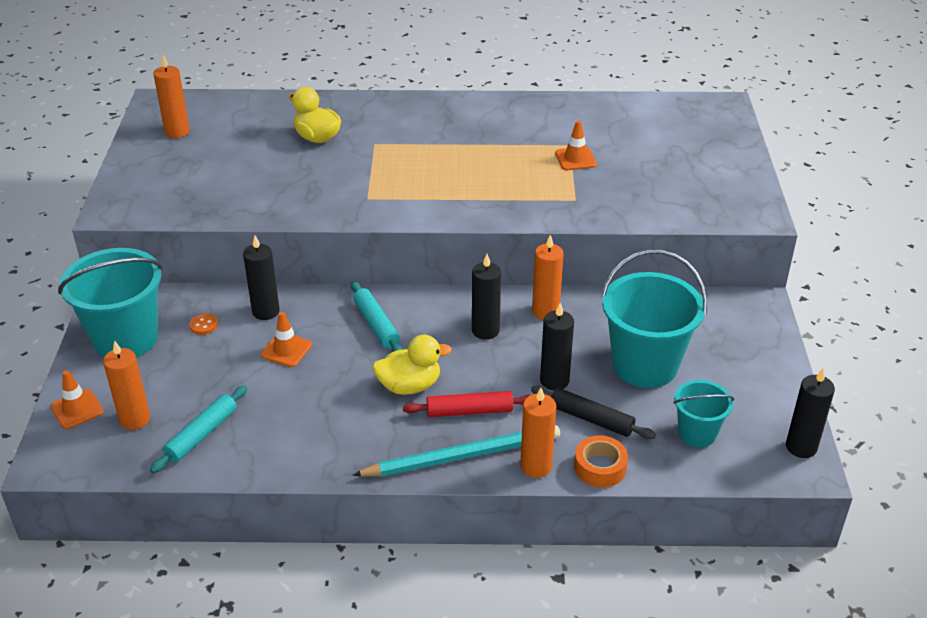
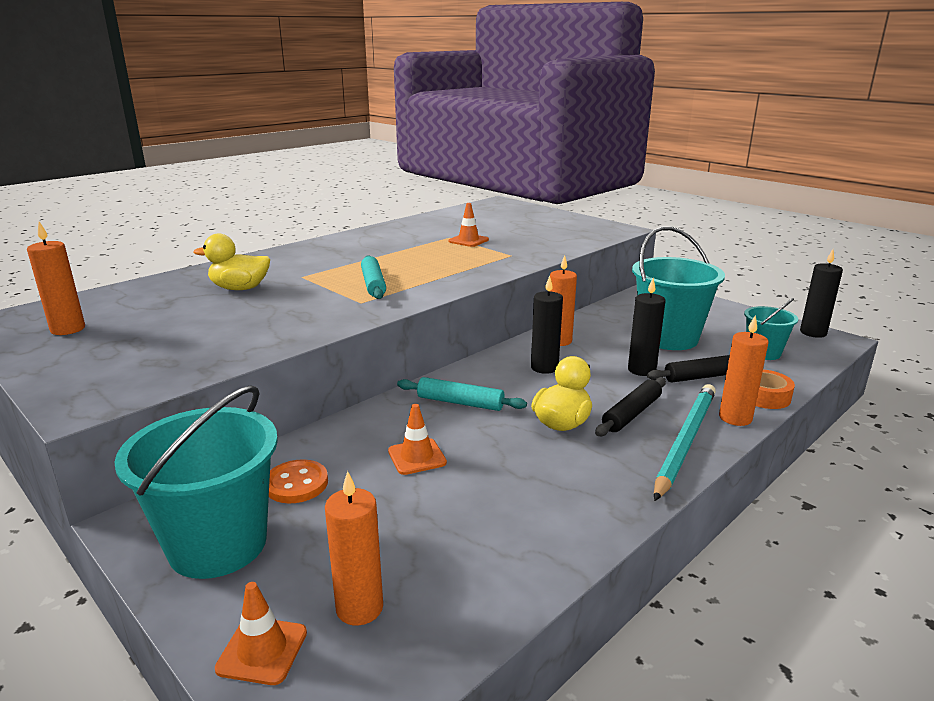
camera: 45 degrees left, 15 degrees down
turquoise rolling pin [150,385,247,473] -> turquoise rolling pin moved to [361,255,386,299]
orange button [189,314,218,335] -> orange button [269,459,328,504], size x1.66
black candle [243,235,280,320] -> none
red rolling pin [403,391,530,417] -> black rolling pin [595,377,666,436]

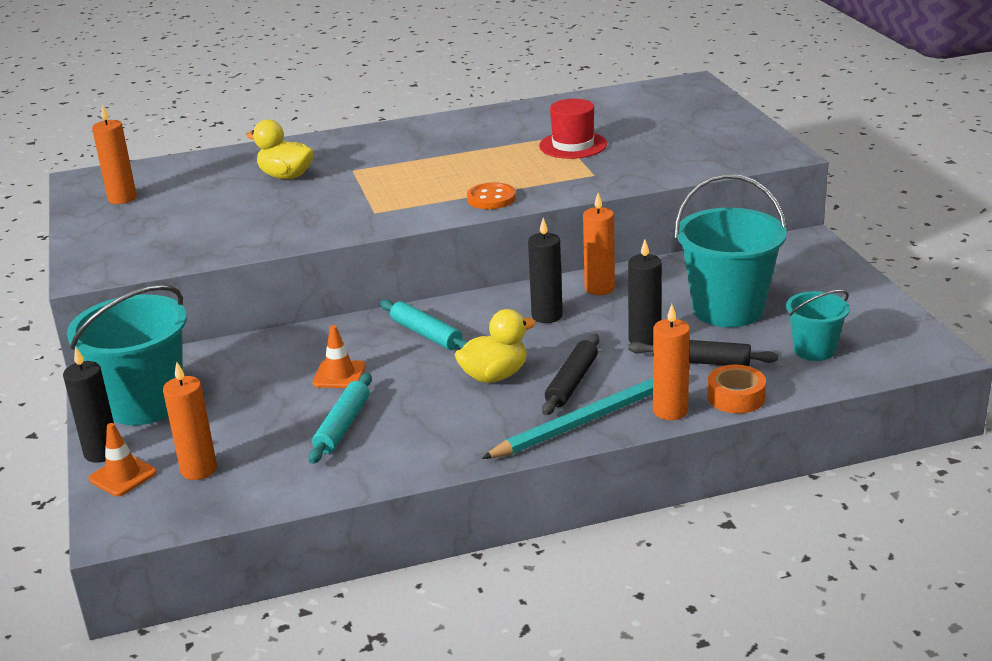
camera: 30 degrees right, 5 degrees up
orange button [269,459,328,504] -> orange button moved to [467,182,516,209]
turquoise rolling pin [361,255,386,299] -> turquoise rolling pin moved to [308,373,372,464]
orange traffic cone [449,203,489,247] -> red hat [539,99,607,159]
black rolling pin [595,377,666,436] -> black rolling pin turned 45 degrees counterclockwise [542,334,599,415]
black candle [800,249,843,338] -> black candle moved to [63,347,114,463]

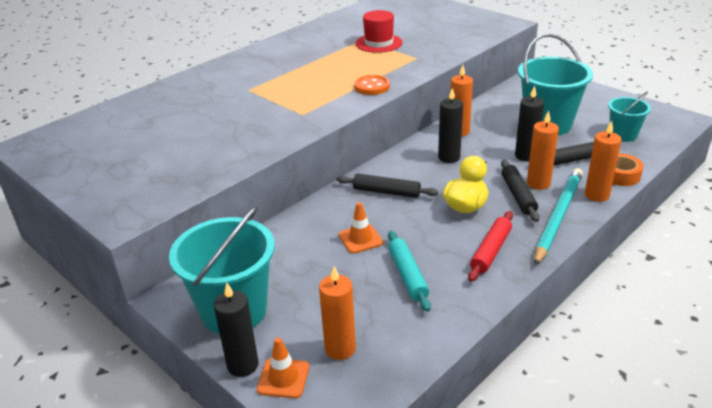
camera: 30 degrees left, 5 degrees up
orange candle [92,104,137,204] -> orange candle moved to [527,110,559,190]
yellow duck [246,119,314,179] -> none
turquoise rolling pin [380,300,468,350] -> black rolling pin [337,173,439,198]
none -> red rolling pin [468,211,513,282]

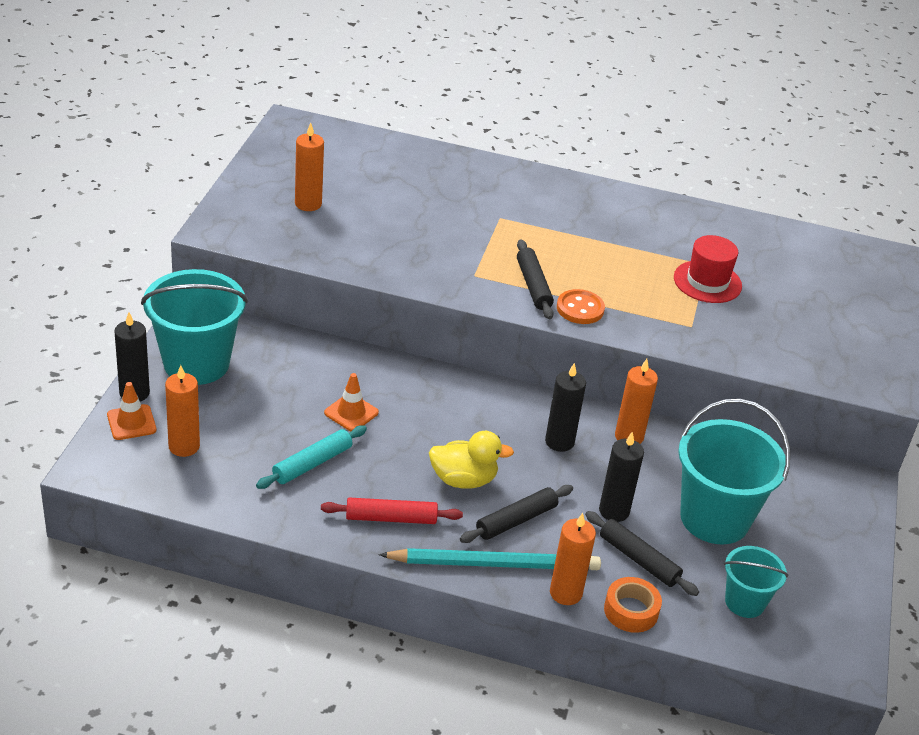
camera: 55 degrees right, 5 degrees up
black rolling pin [337,173,439,198] -> black rolling pin moved to [517,240,554,319]
orange candle [527,110,559,190] -> orange candle moved to [295,123,324,211]

